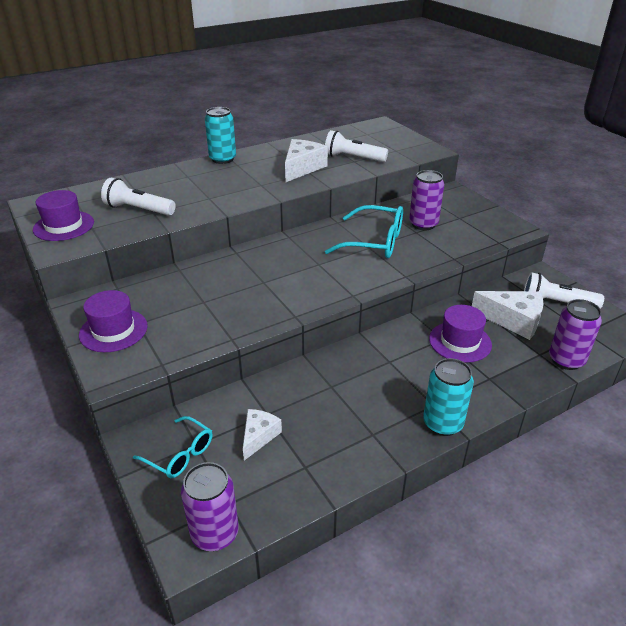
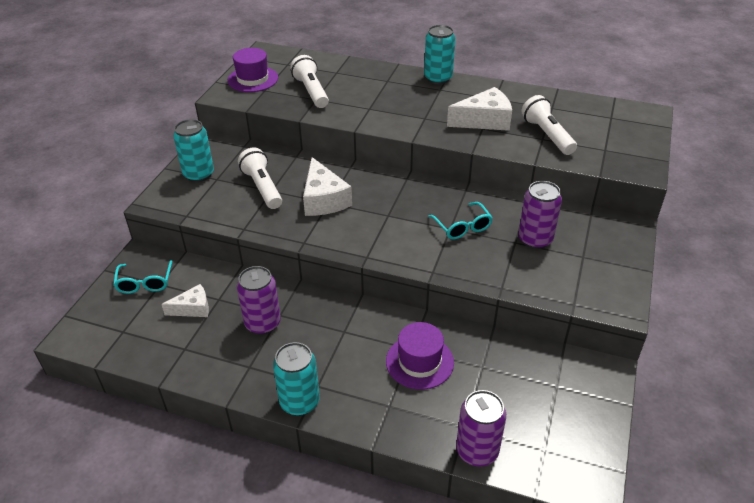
camera: 50 degrees right, 5 degrees up
purple hat [79,290,148,352] -> turquoise can [173,119,214,182]
purple can [181,462,239,551] -> purple can moved to [237,266,281,335]
turquoise glasses [325,205,403,258] -> turquoise glasses [428,202,493,239], size x0.61
white cheese [472,291,544,340] -> white cheese moved to [303,157,352,216]
white flashlight [524,272,604,309] -> white flashlight moved to [238,148,282,209]

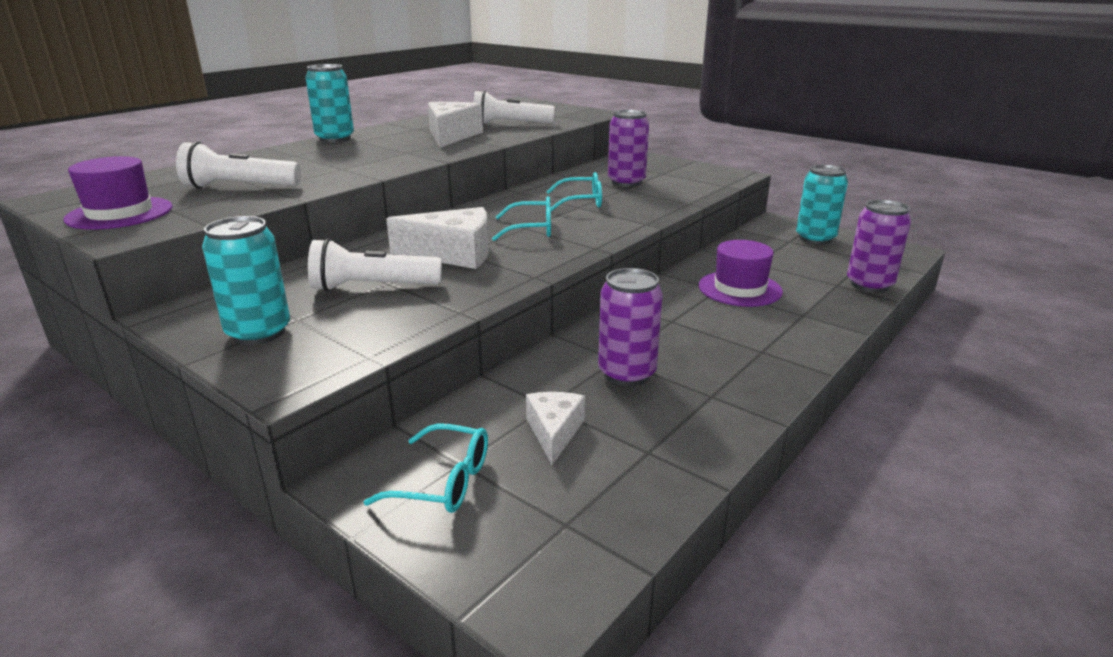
camera: 70 degrees left, 15 degrees down
turquoise can [273,342,320,416] -> turquoise can moved to [796,165,848,244]
none -> turquoise glasses [492,196,551,241]

